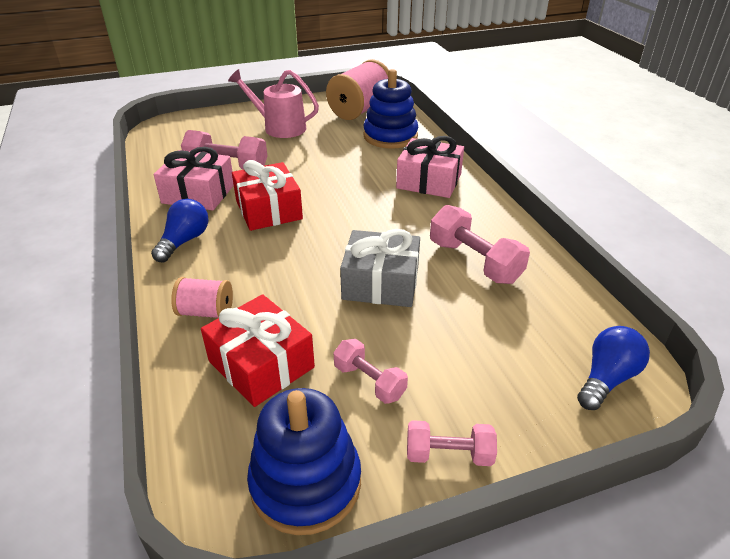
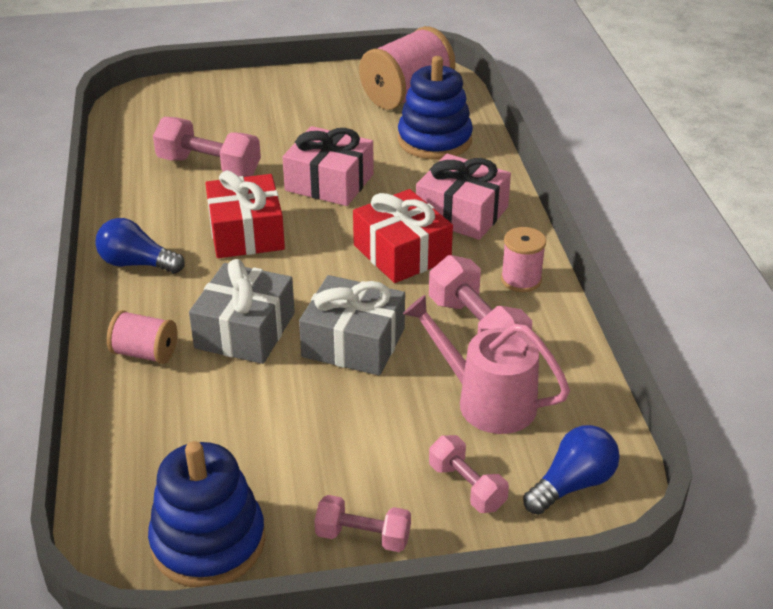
camera: 10 degrees right, 0 degrees up
blue light bulb [151,199,208,262] -> blue light bulb turned 105 degrees counterclockwise [95,218,185,273]
pink gift [154,147,234,210] -> pink gift moved to [282,126,374,206]
red gift [201,294,315,407] -> red gift moved to [353,189,453,283]
pink watering can [228,69,319,138] -> pink watering can moved to [403,295,570,434]
pink dumbbell [333,339,408,404] -> pink dumbbell moved to [429,435,509,513]
none -> grey gift [189,259,295,364]
none -> pink spool [501,227,546,292]

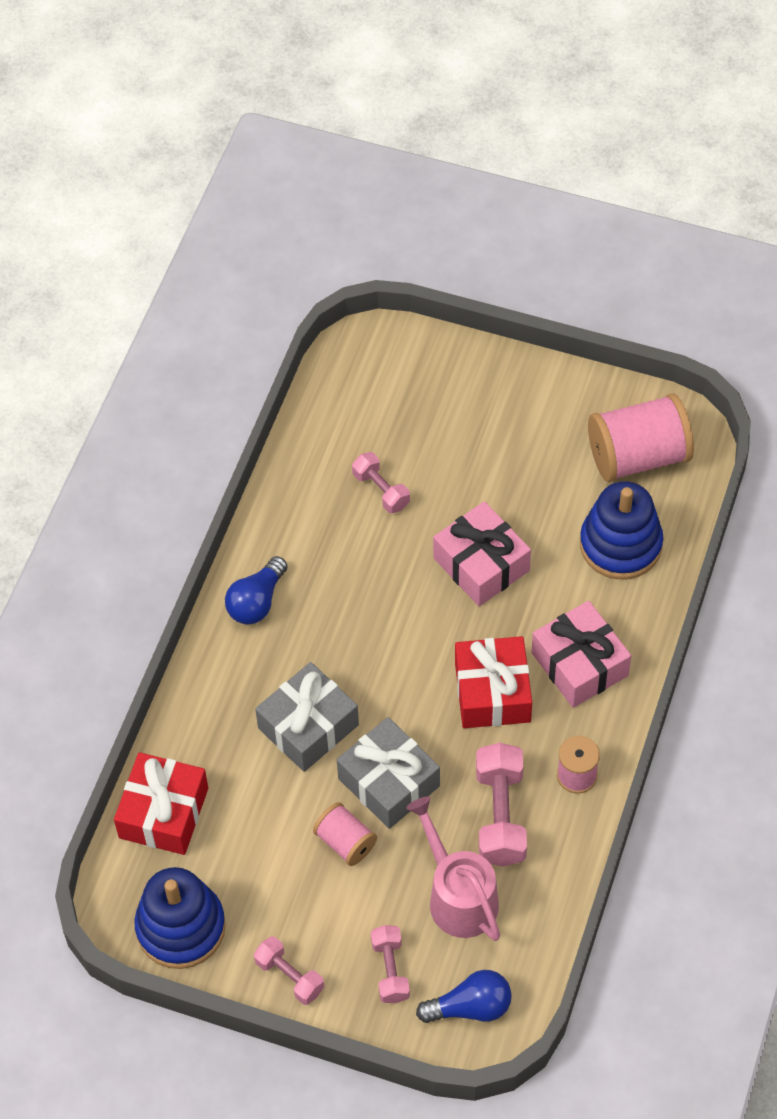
camera: 30 degrees right, 20 degrees up
blue light bulb [95,218,185,273] -> blue light bulb turned 105 degrees counterclockwise [225,556,288,624]
pink spool [107,310,177,364] -> pink spool moved to [313,802,377,866]
pink dumbbell [153,117,261,177] -> pink dumbbell [352,452,410,513], size x0.61
red gift [205,170,285,258] -> red gift moved to [114,752,208,855]

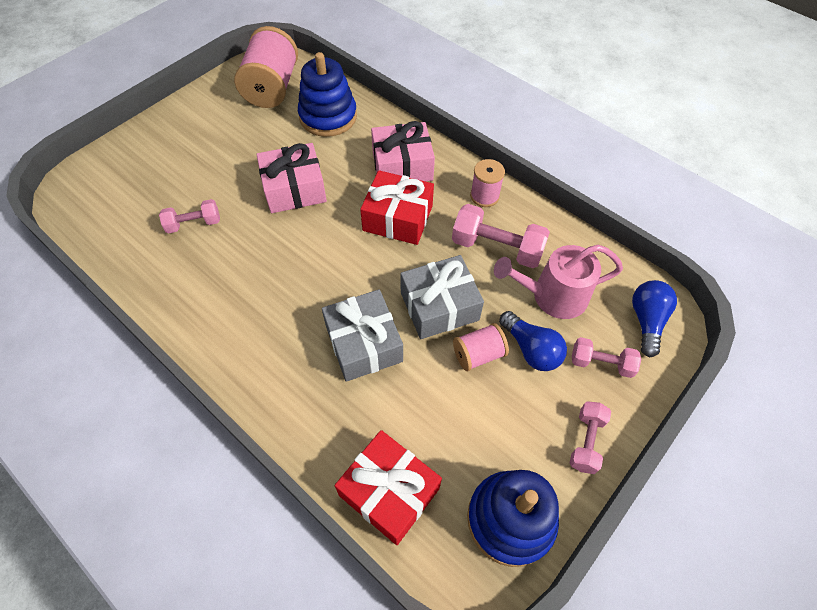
camera: 70 degrees left, 0 degrees up
blue light bulb [225,556,288,624] -> blue light bulb moved to [499,311,567,371]
pink dumbbell [254,936,324,1005] -> pink dumbbell turned 45 degrees counterclockwise [570,401,611,474]

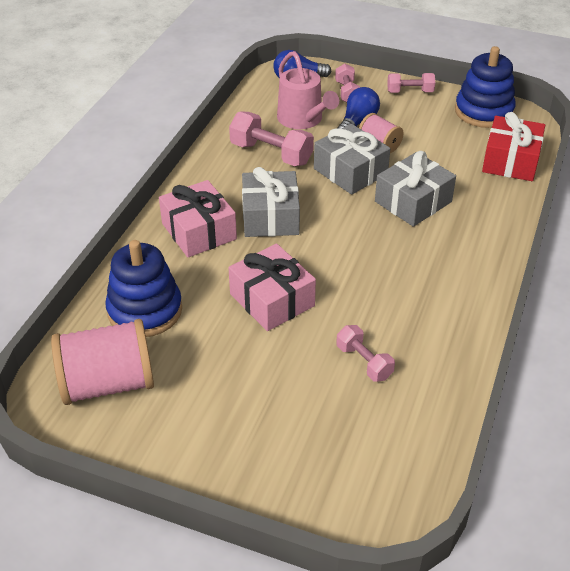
camera: 110 degrees left, 15 degrees down
red gift [360,170,434,245] -> grey gift [242,167,300,237]
pink dumbbell [452,204,550,268] -> pink dumbbell turned 60 degrees counterclockwise [229,112,314,166]
pink spool [470,159,505,207] -> none

